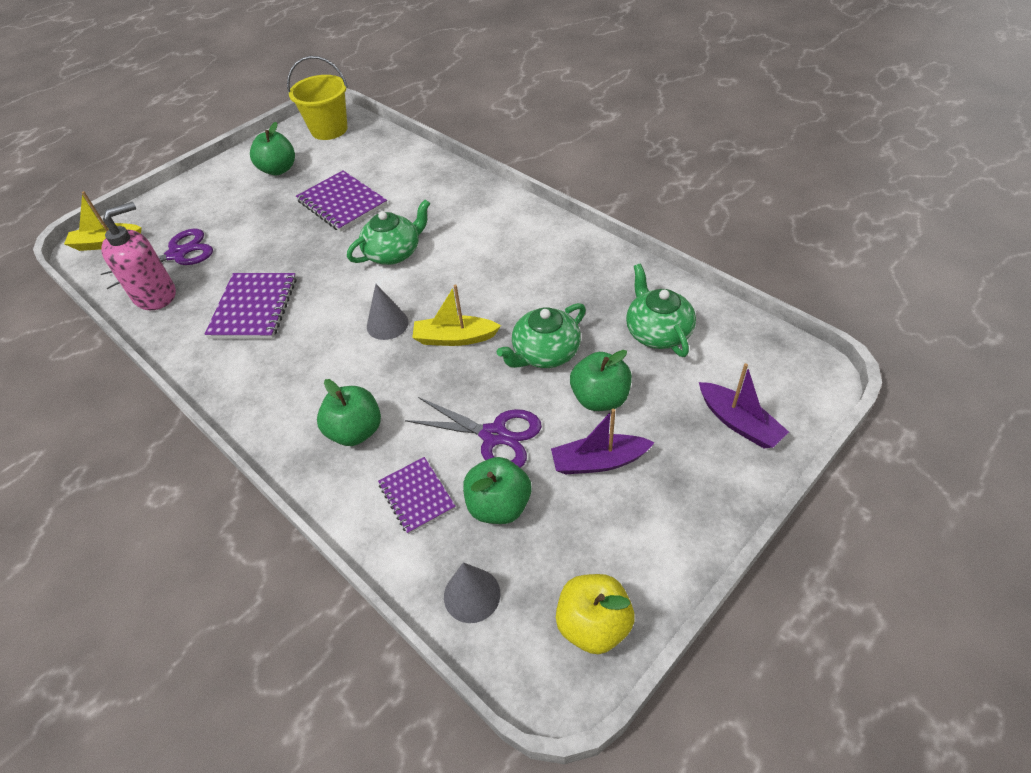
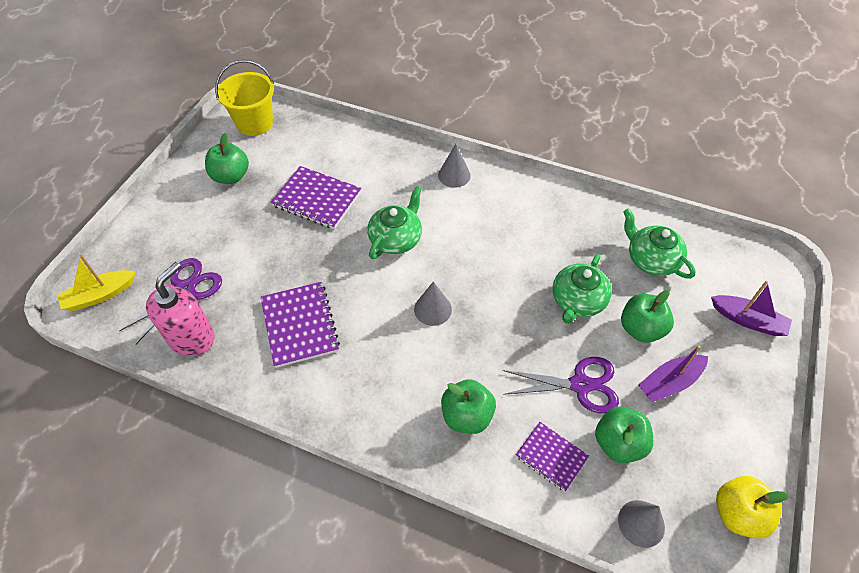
camera: 25 degrees left, 5 degrees up
yellow boat [412,284,501,346] -> none
none -> grey cone [438,144,471,188]

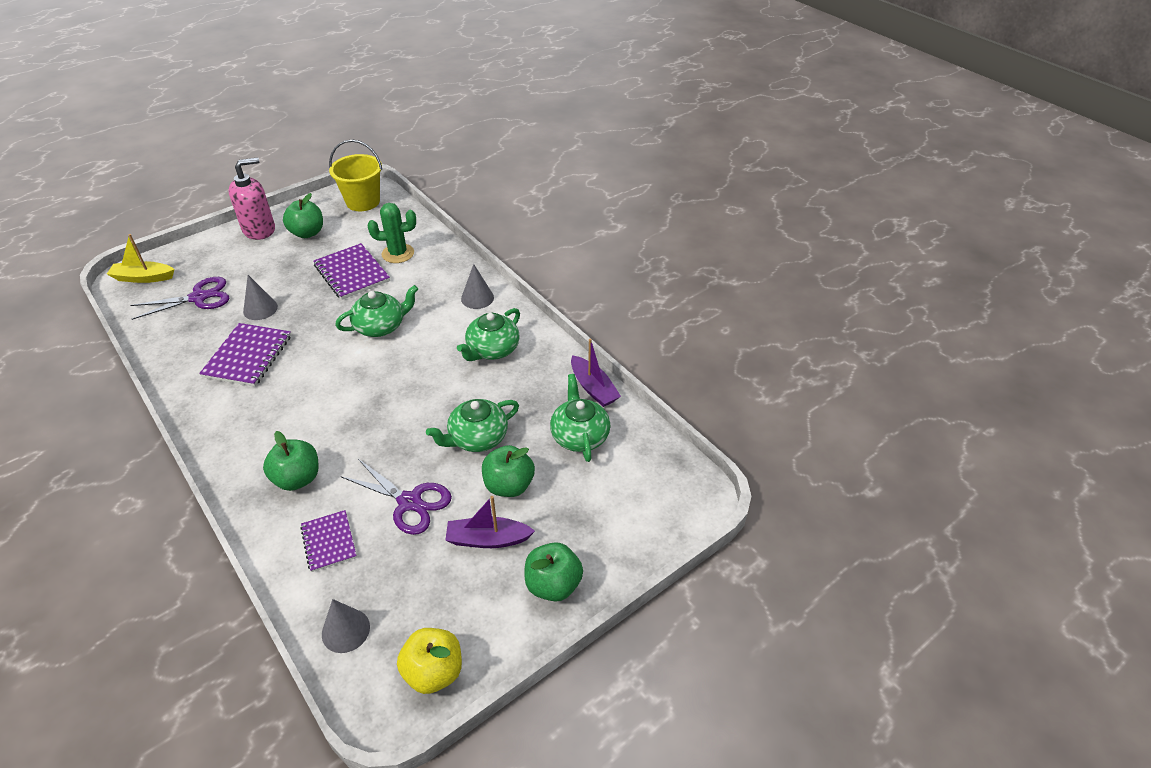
camera: 30 degrees right, 10 degrees down
pink soap dispenser [146,262,214,356] -> pink soap dispenser moved to [229,157,275,240]
grey cone [414,282,452,326] -> grey cone moved to [243,275,278,320]
green apple [595,407,653,463] -> green apple moved to [524,542,583,601]
purple boat [711,281,792,336] -> purple boat moved to [571,339,621,407]
none -> green cactus [368,203,416,263]
none -> green teapot [457,308,520,361]

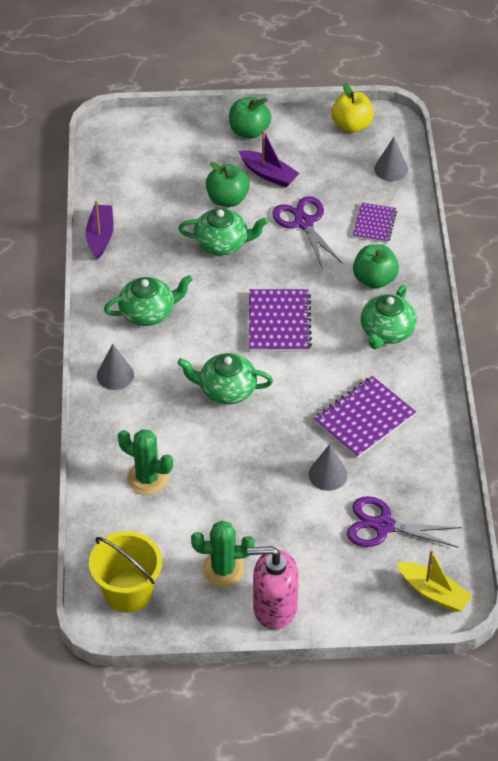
camera: 145 degrees left, 5 degrees up
green apple [283,193,323,238] -> green cactus [191,521,255,587]
purple notebook [313,243,390,300] -> purple notebook moved to [249,289,312,352]
green teapot [550,374,610,462] -> green teapot moved to [361,285,417,349]

